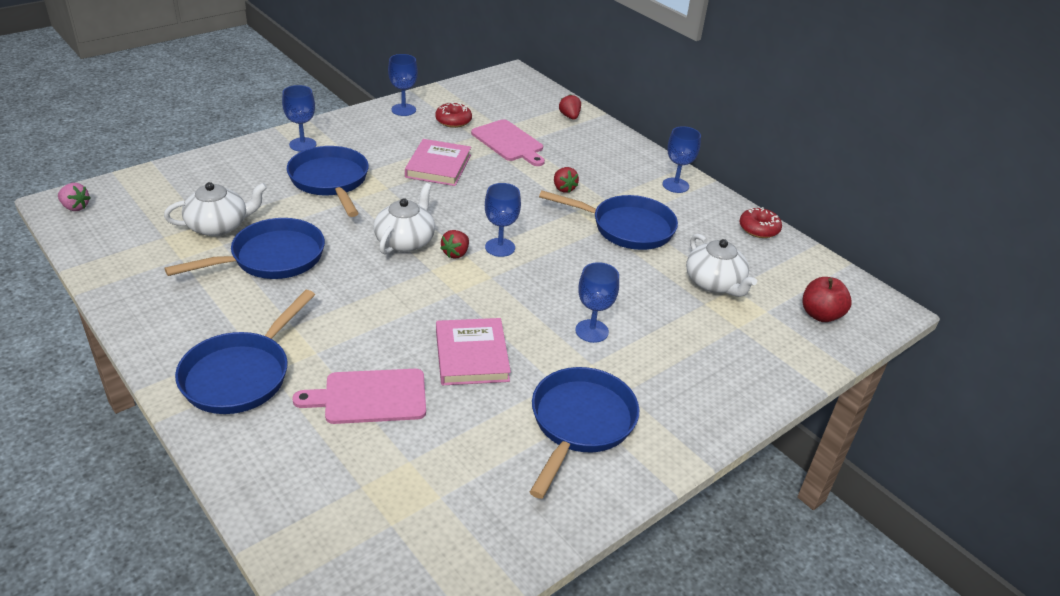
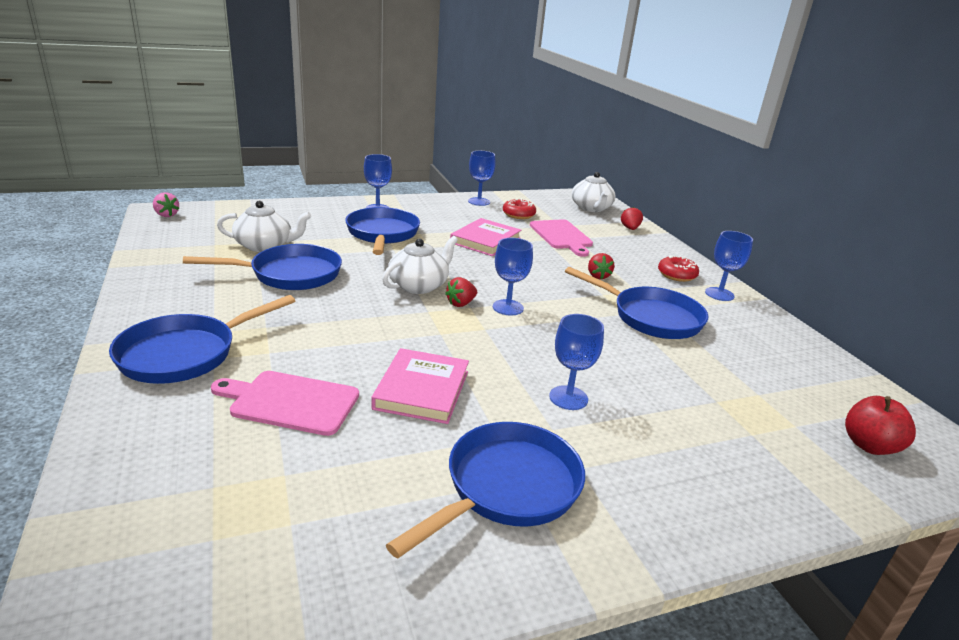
camera: 20 degrees right, 10 degrees down
white teapot [686,234,757,297] -> white teapot moved to [572,172,615,212]
red donut [739,207,782,238] -> red donut moved to [658,255,699,282]

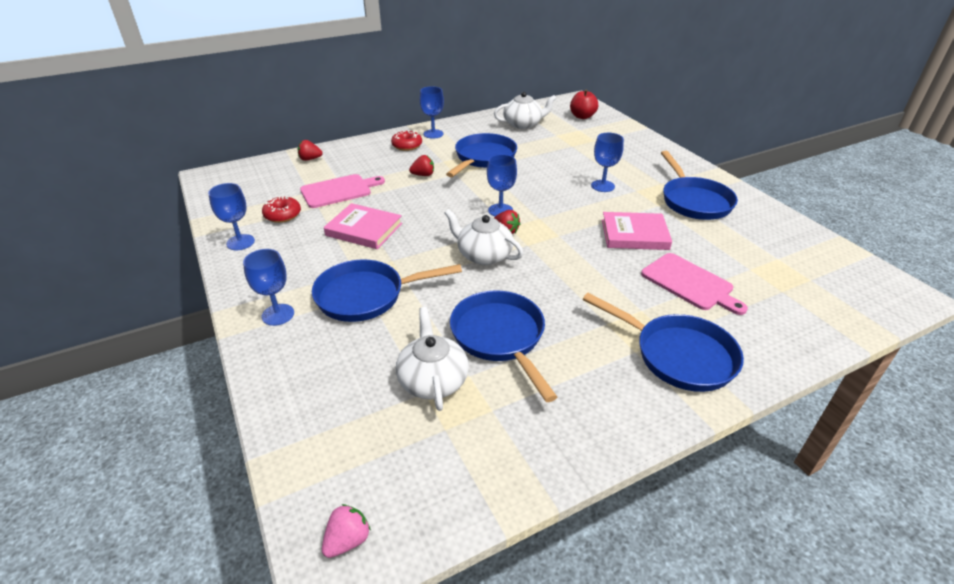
camera: 95 degrees left, 10 degrees up
pink cutting board [211,371,359,436] -> pink cutting board turned 45 degrees counterclockwise [641,253,748,315]
blue pan [386,422,585,558] -> blue pan turned 135 degrees counterclockwise [661,151,738,220]
white teapot [572,172,615,212] -> white teapot moved to [494,92,557,129]

